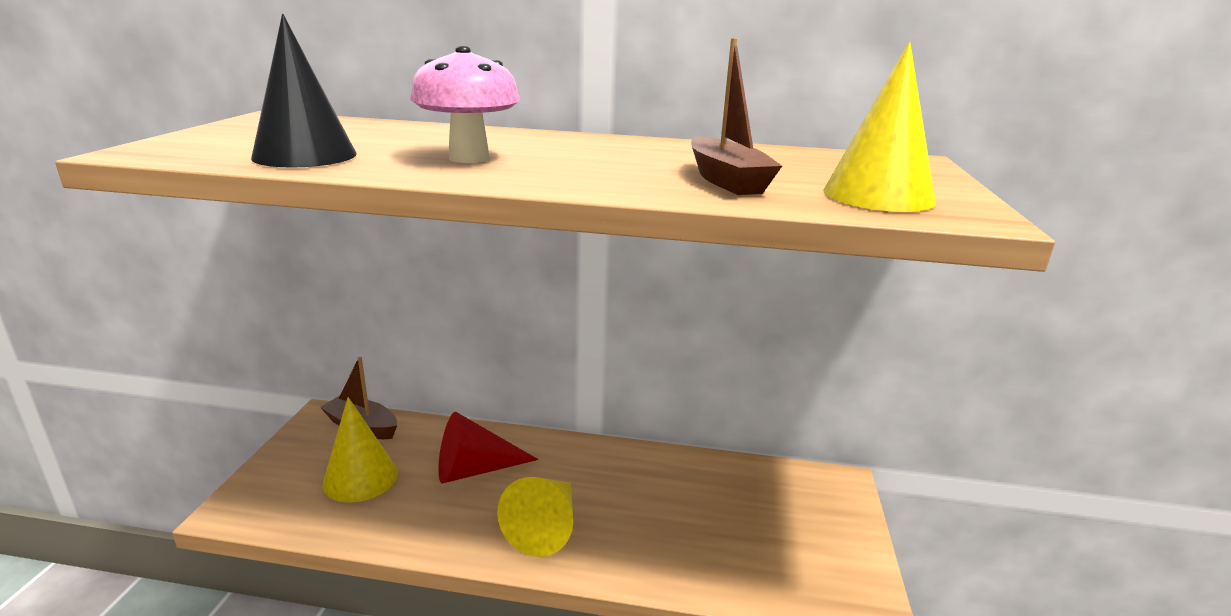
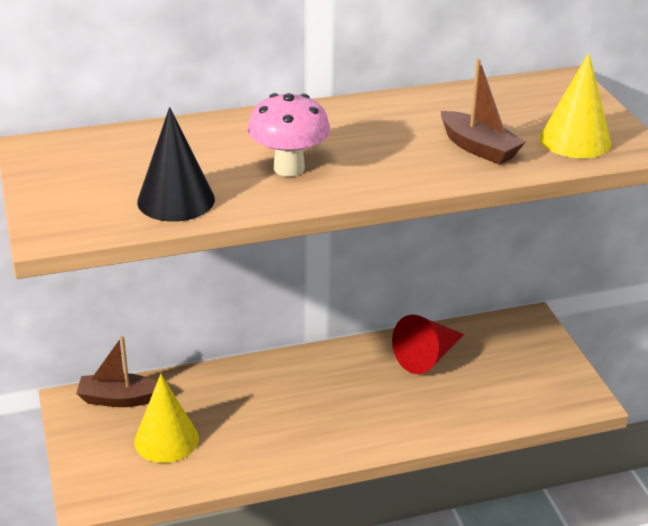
camera: 25 degrees left, 10 degrees up
red cone [438,412,538,483] -> red cone moved to [392,315,464,374]
yellow cone [497,477,573,557] -> none

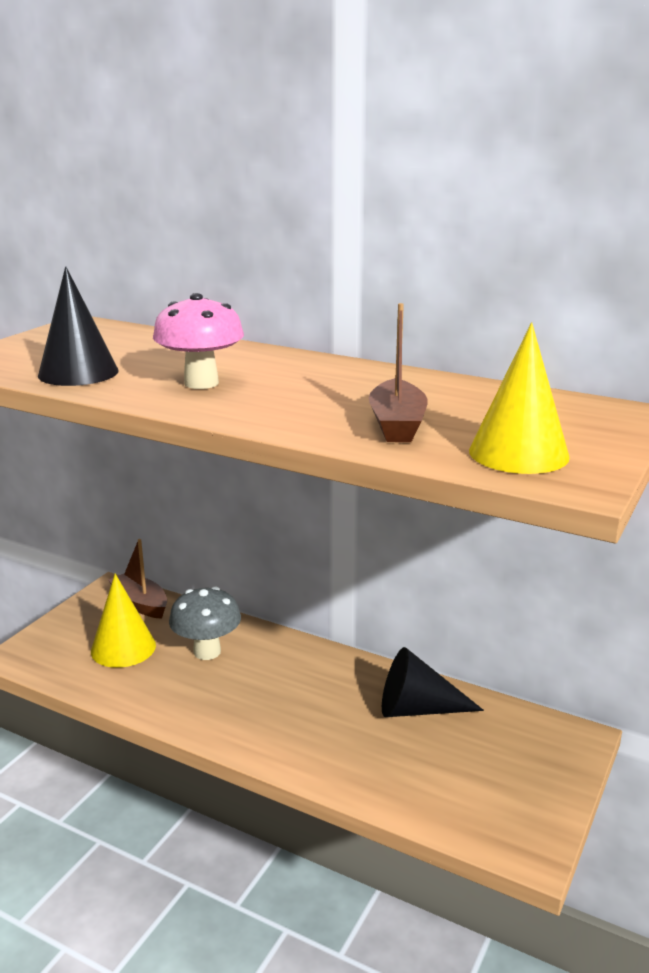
camera: 45 degrees right, 10 degrees down
red cone [392,315,464,374] -> black cone [382,647,484,717]
none -> grey mushroom [169,587,241,660]

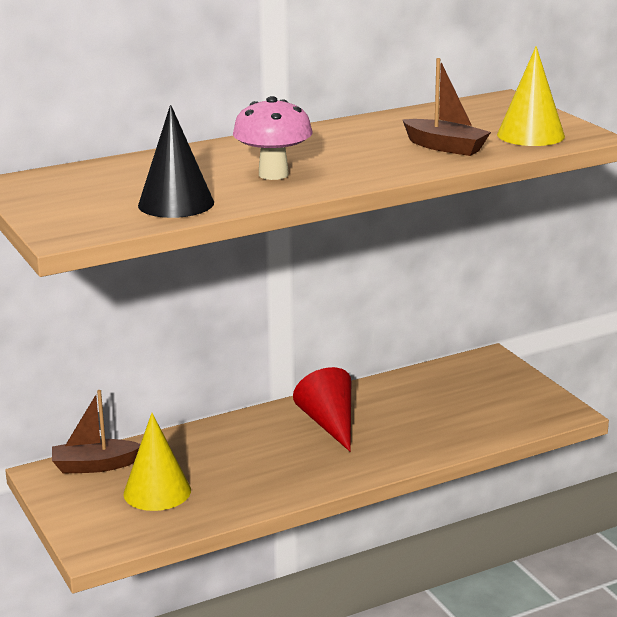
camera: 55 degrees left, 0 degrees up
grey mushroom [169,587,241,660] -> none
black cone [382,647,484,717] -> none
none -> red cone [293,367,351,452]

